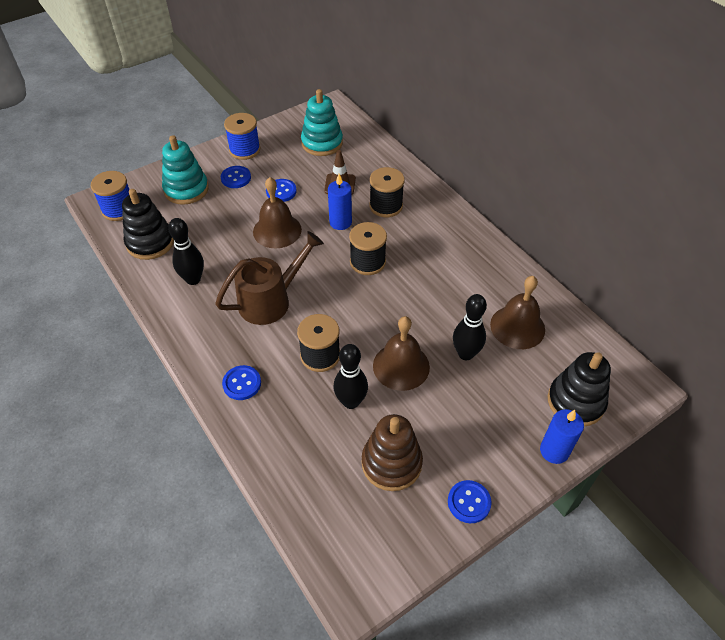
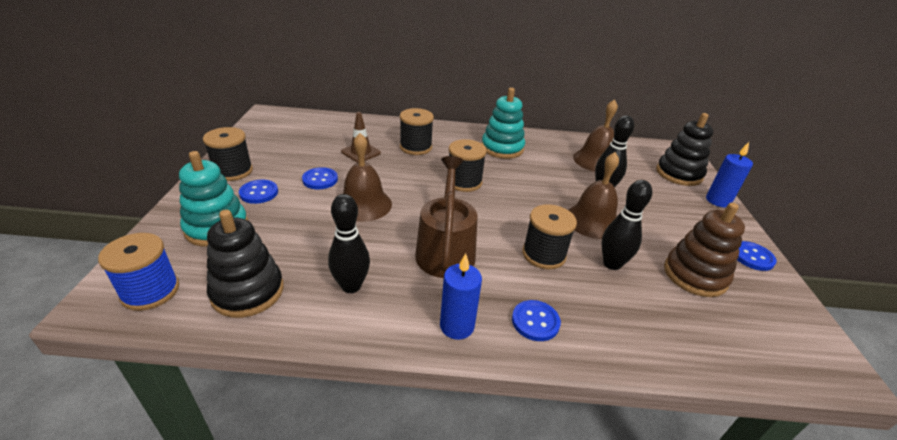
camera: 55 degrees left, 15 degrees down
blue spool [224,113,260,160] -> black spool [203,127,253,181]
turquoise stacking toy [301,89,343,156] -> turquoise stacking toy moved to [482,88,525,159]
blue candle [328,174,352,230] -> blue candle moved to [440,253,482,340]

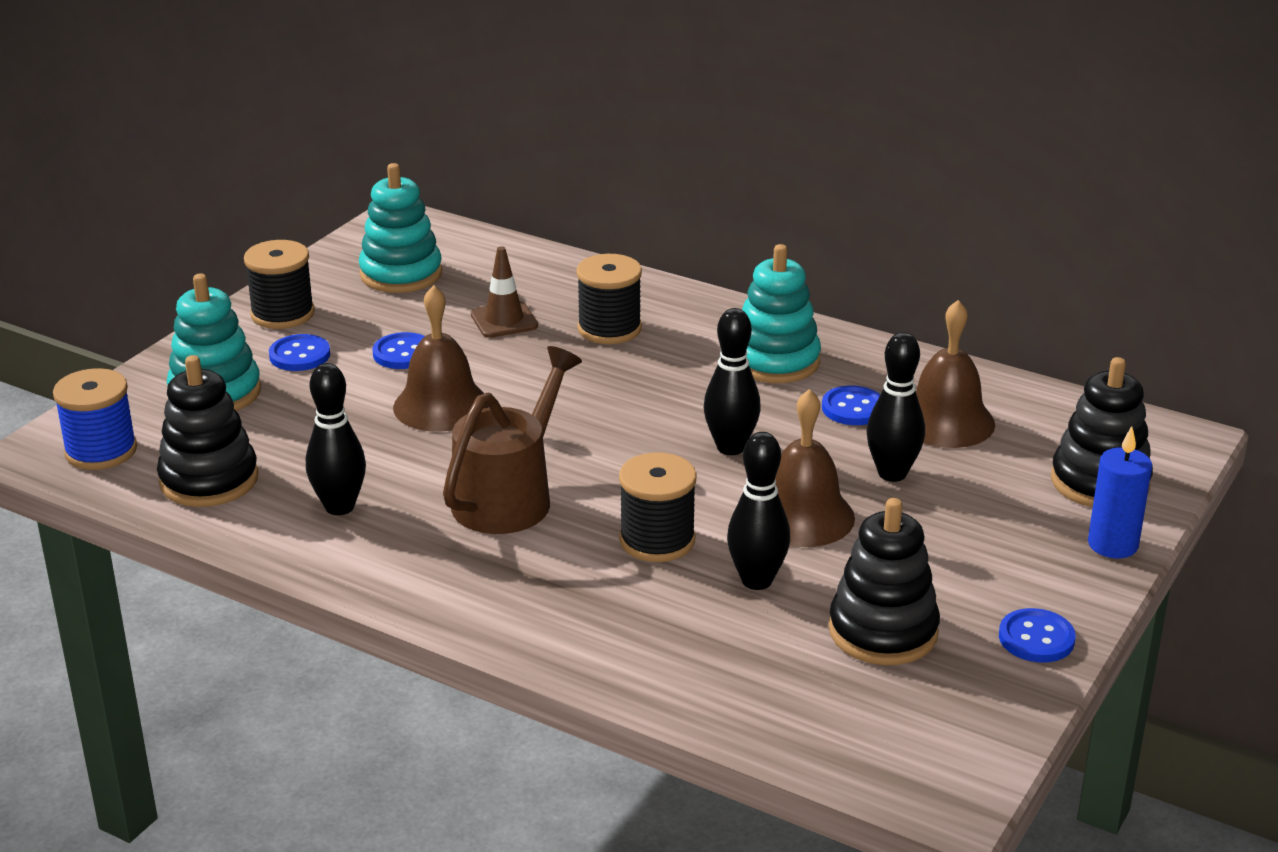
camera: 30 degrees right, 5 degrees down
blue candle [440,253,482,340] -> none
black spool [446,139,487,192] -> none
blue button [512,300,561,341] -> blue button moved to [822,385,880,425]
brown stacking toy [664,203,745,297] -> black stacking toy [829,498,940,665]
none -> turquoise stacking toy [359,163,442,293]
none -> black bowling pin [704,308,761,455]

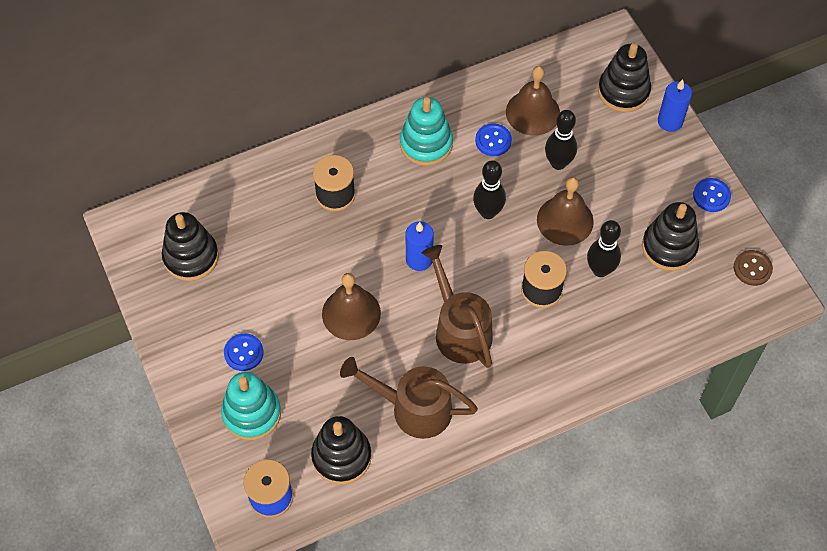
camera: 55 degrees left, 30 degrees up
black spool [244,240,315,329] -> none
black bowling pin [306,363,366,515] -> brown watering can [340,357,478,439]
turquoise stacking toy [359,163,442,293] -> black stacking toy [162,212,219,281]
blue button [372,332,425,369] -> none
brown traffic cone [471,246,538,338] -> none
none -> blue candle [406,221,434,271]
none -> brown button [734,250,773,286]

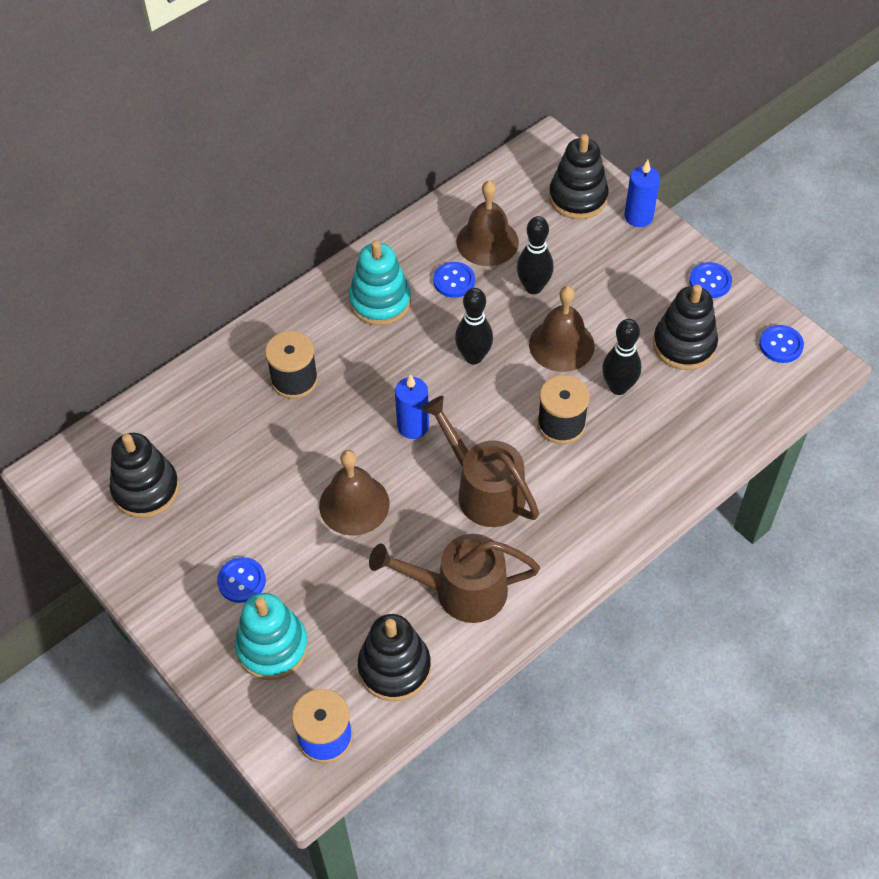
camera: 15 degrees left, 5 degrees down
brown button [734,250,773,286] -> blue button [759,325,804,363]

